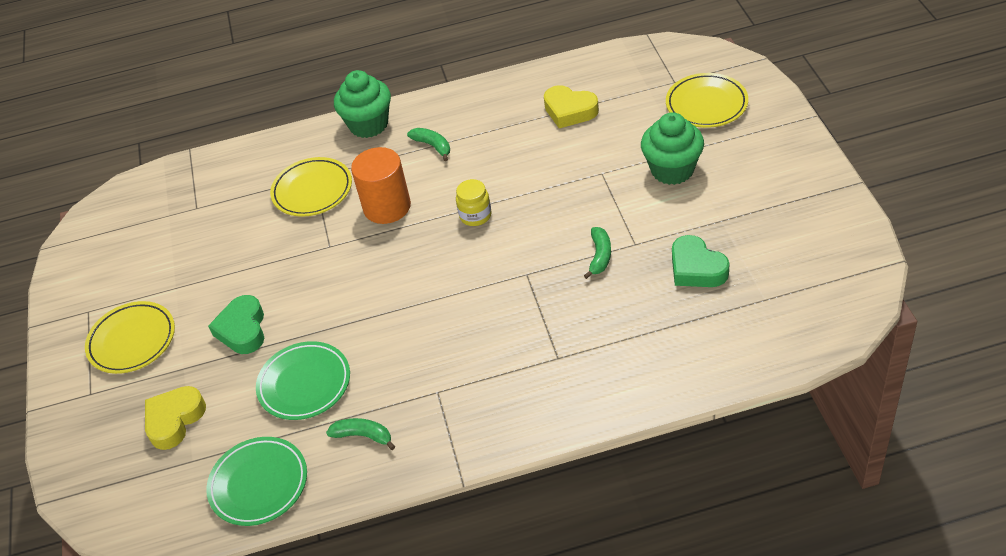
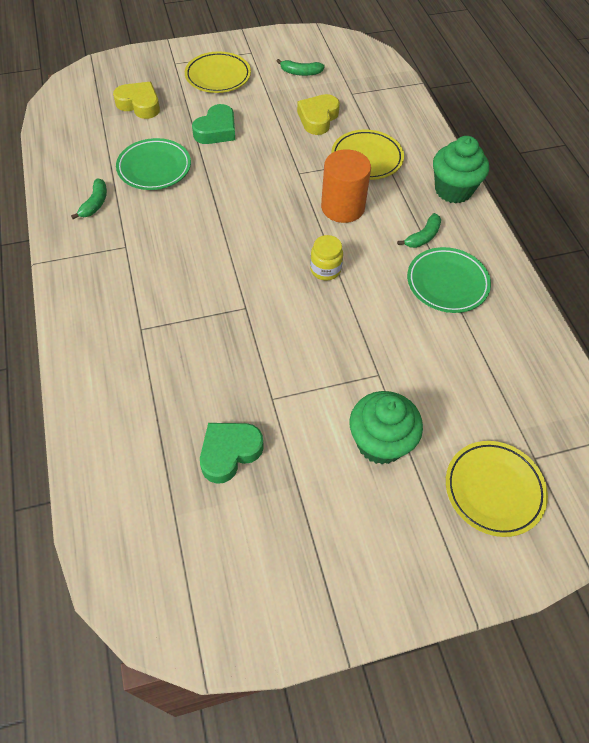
camera: 80 degrees right, 10 degrees up
green plate [206,437,307,526] -> green plate moved to [407,247,491,313]
green heart [208,295,264,354] -> green heart turned 135 degrees clockwise [192,104,235,144]
yellow heart [544,85,599,128] -> yellow heart moved to [297,94,340,135]
green banana [584,227,611,279] -> green banana moved to [276,59,325,76]

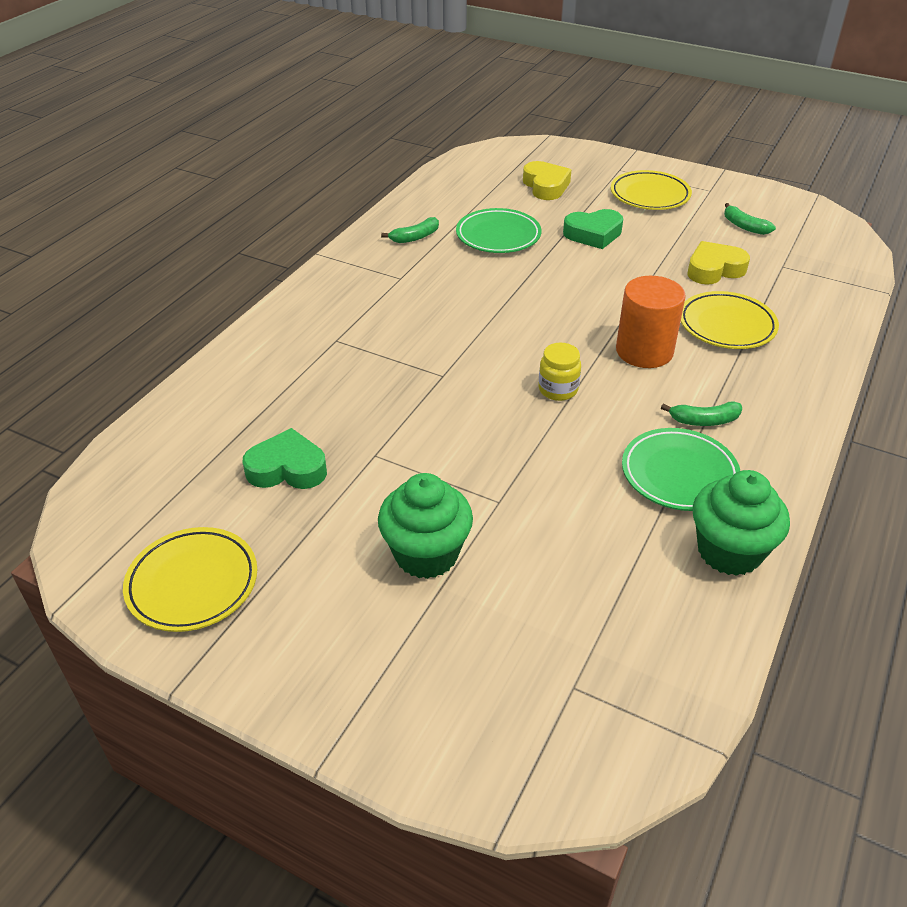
camera: 45 degrees right, 15 degrees down
green cupcake [433,136,489,204] -> green cupcake moved to [693,470,790,576]
yellow plate [446,441,548,537] -> yellow plate moved to [123,527,257,632]

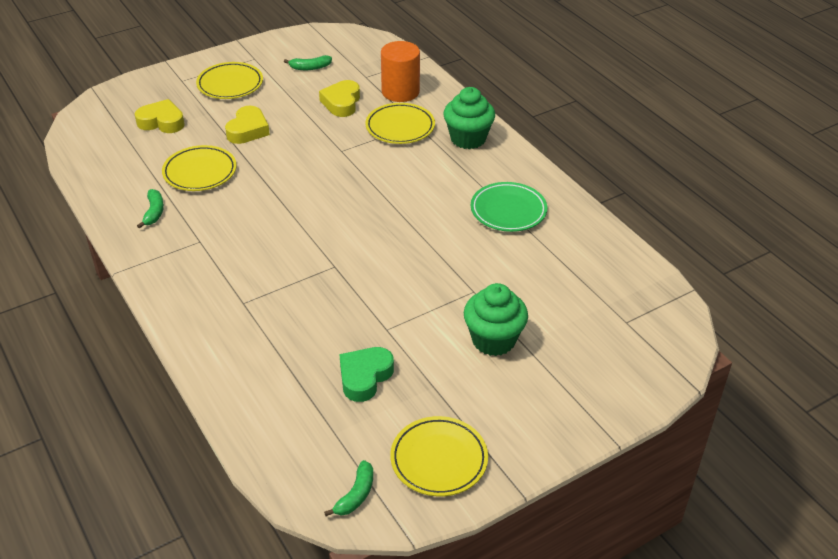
camera: 60 degrees left, 0 degrees up
green plate [456,208,542,253] -> yellow plate [162,145,237,191]
yellow jar [539,343,581,401] -> none
green heart [563,209,623,249] -> yellow heart [225,105,270,144]
orange cylinder [616,276,686,368] -> orange cylinder moved to [381,41,420,102]
green banana [661,401,742,426] -> green banana moved to [324,460,373,516]
green cupcake [693,470,790,576] -> green cupcake moved to [444,87,495,149]

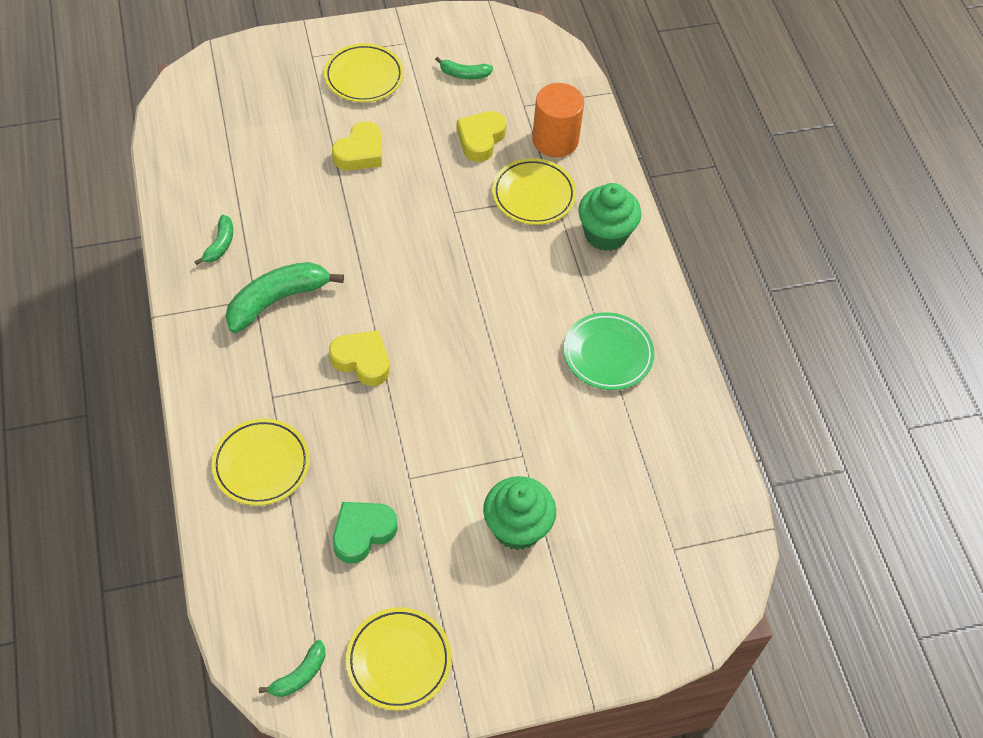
camera: 15 degrees right, 15 degrees up
yellow heart [135,99,185,133] -> yellow heart moved to [329,330,389,386]
yellow plate [162,145,237,191] -> yellow plate moved to [211,418,310,506]
none -> green banana [225,262,344,333]

